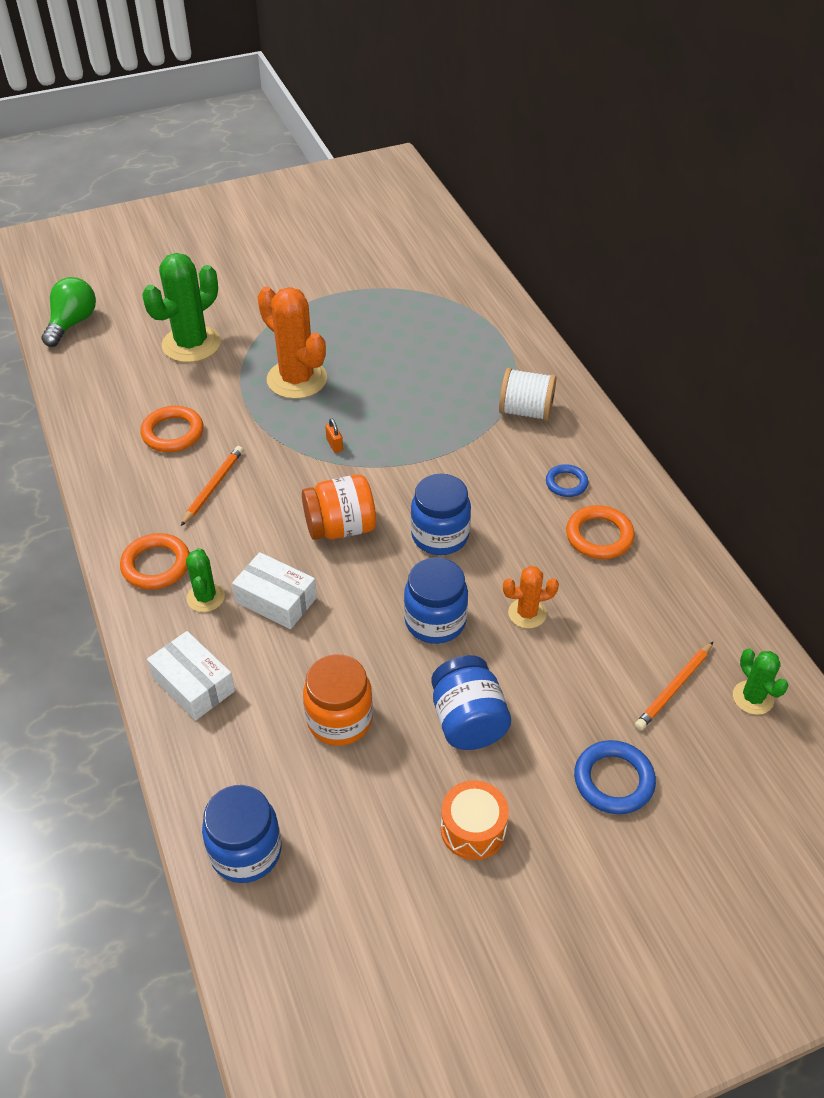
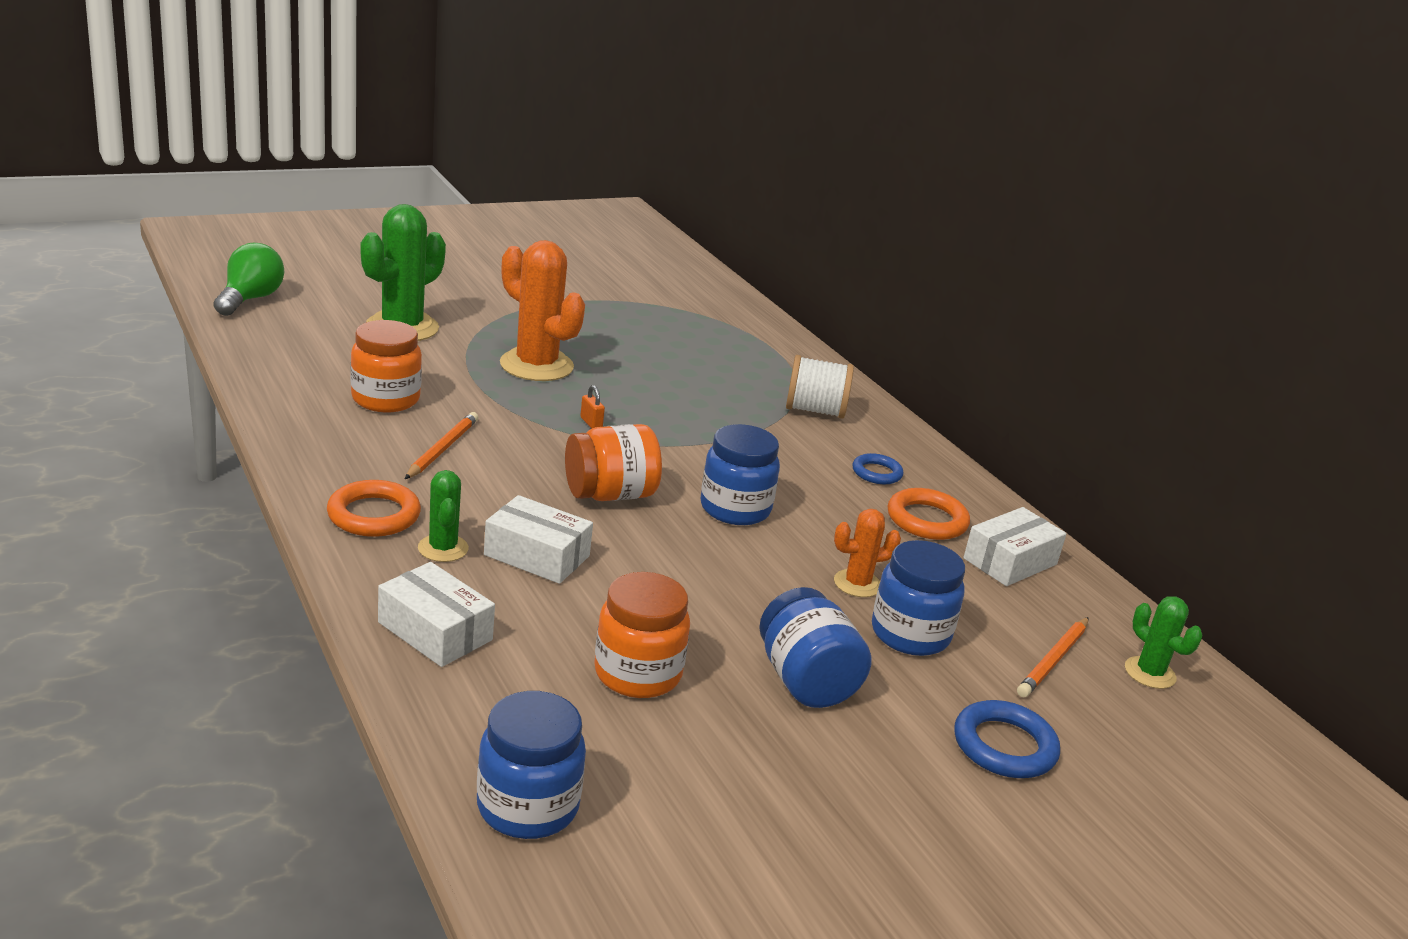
camera: 10 degrees left, 20 degrees down
orange ring [140,406,204,452] -> orange jar [351,320,422,413]
blue jar [404,557,468,644] -> blue jar moved to [872,540,965,656]
orange drum [441,780,509,860] -> none
none -> white box [963,507,1067,586]

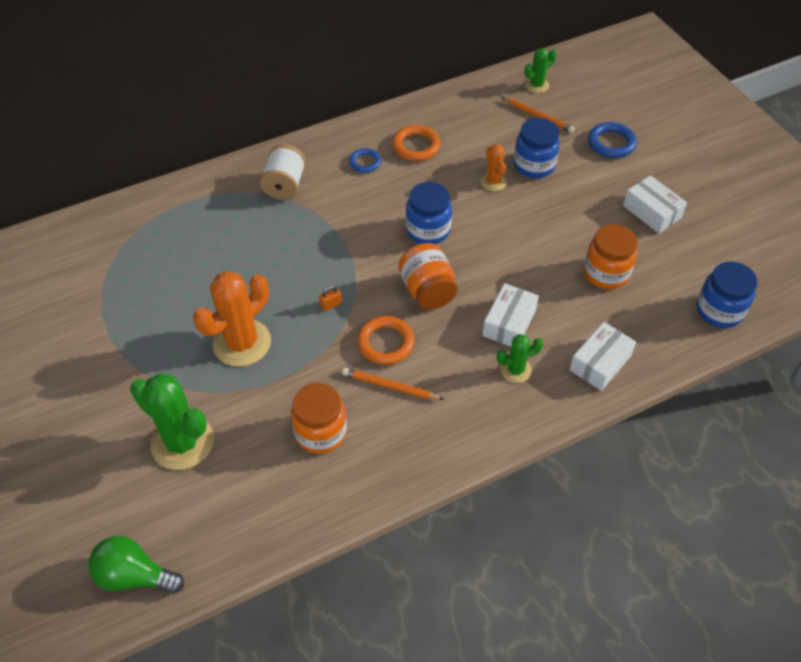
camera: 85 degrees left, 25 degrees up
orange ring [327,480,421,537] -> orange ring moved to [357,316,415,365]
blue jar [759,587,872,708] -> none
white box [963,507,1067,586] -> white box moved to [623,175,687,233]

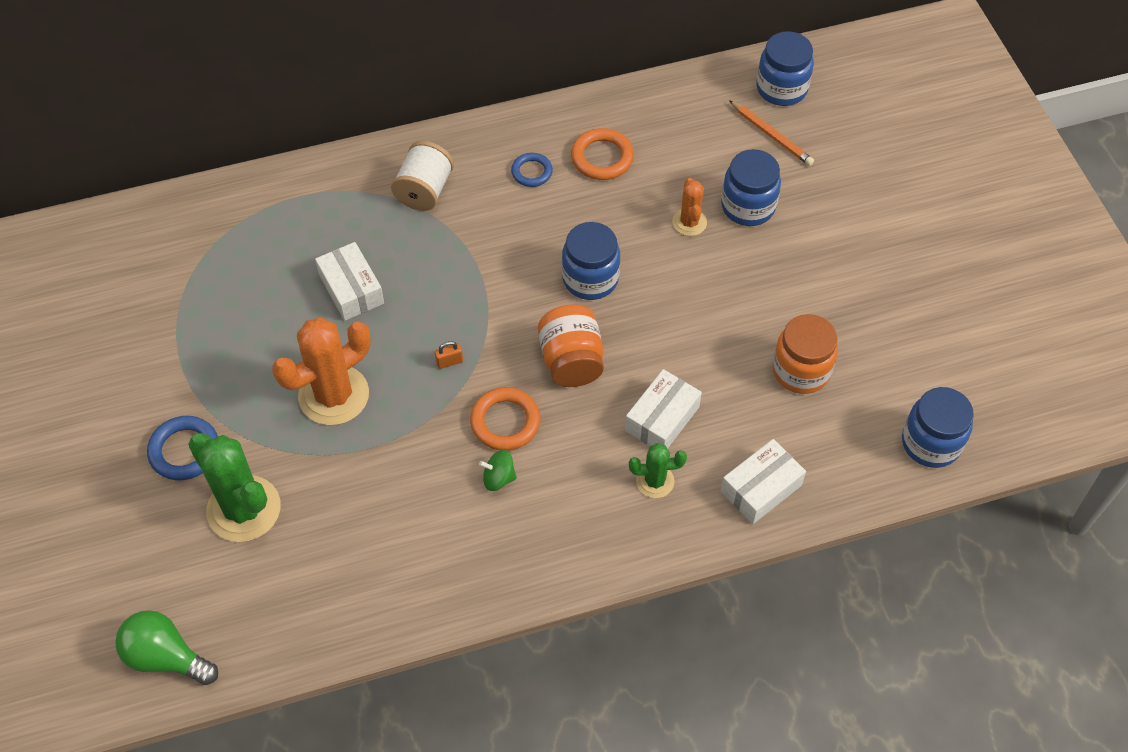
camera: 10 degrees right, 5 degrees up
orange jar [291,383,347,454] -> none
orange pencil [342,368,444,400] -> green spinning top [479,450,517,491]
green cactus [525,48,556,93] -> blue jar [757,31,814,106]
blue ring [588,122,637,158] -> blue ring moved to [147,416,218,480]
white box [623,175,687,233] -> white box moved to [315,242,384,321]

